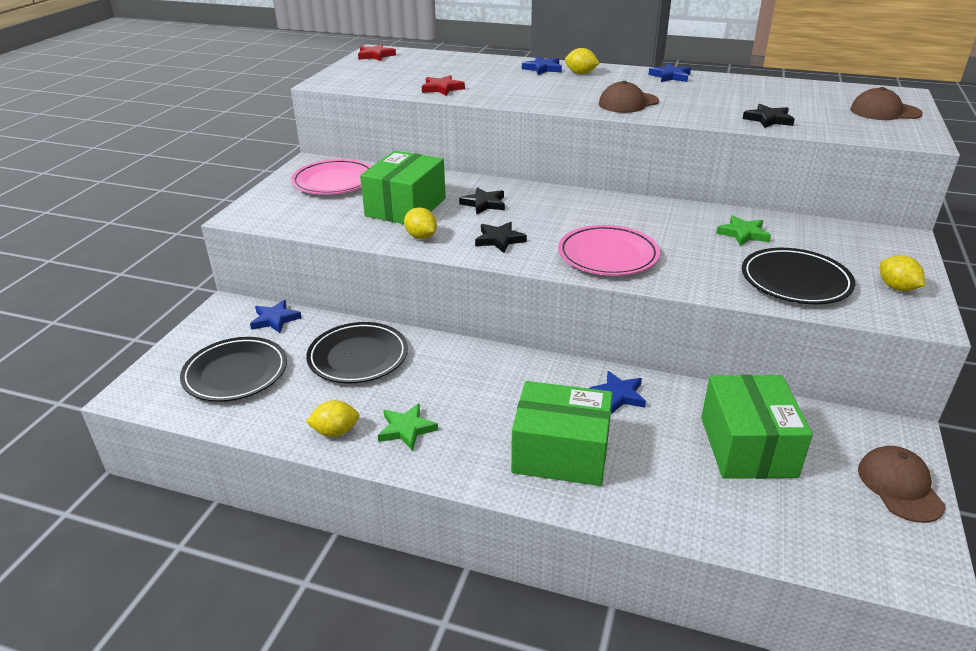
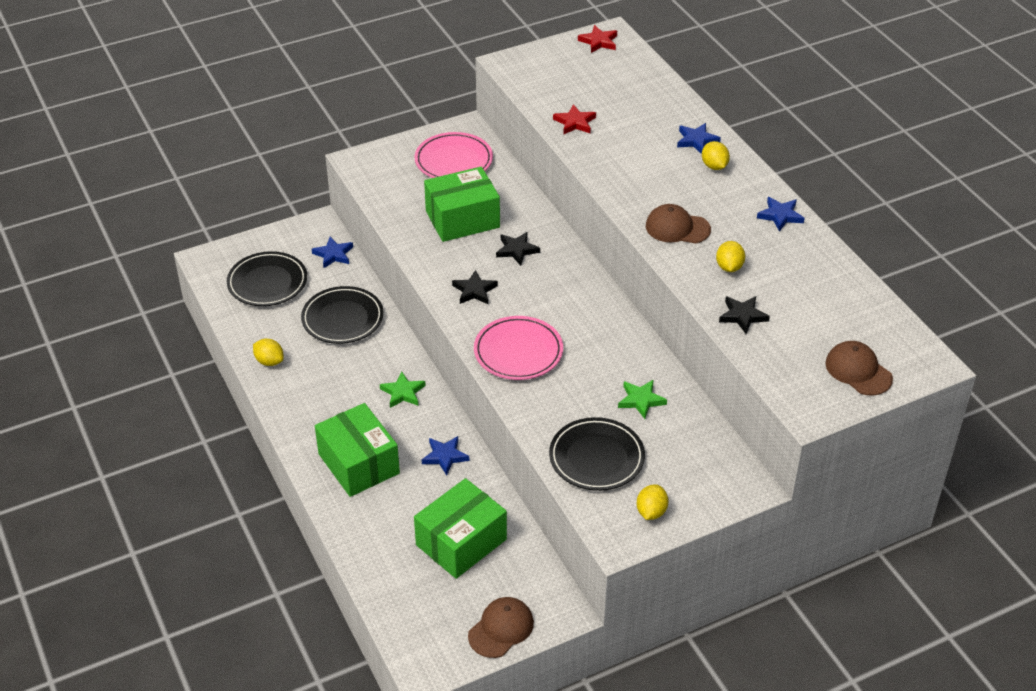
camera: 45 degrees right, 10 degrees up
green star [378,403,438,451] -> green star moved to [380,371,426,408]
yellow lemon [404,207,437,239] -> yellow lemon moved to [716,241,745,272]

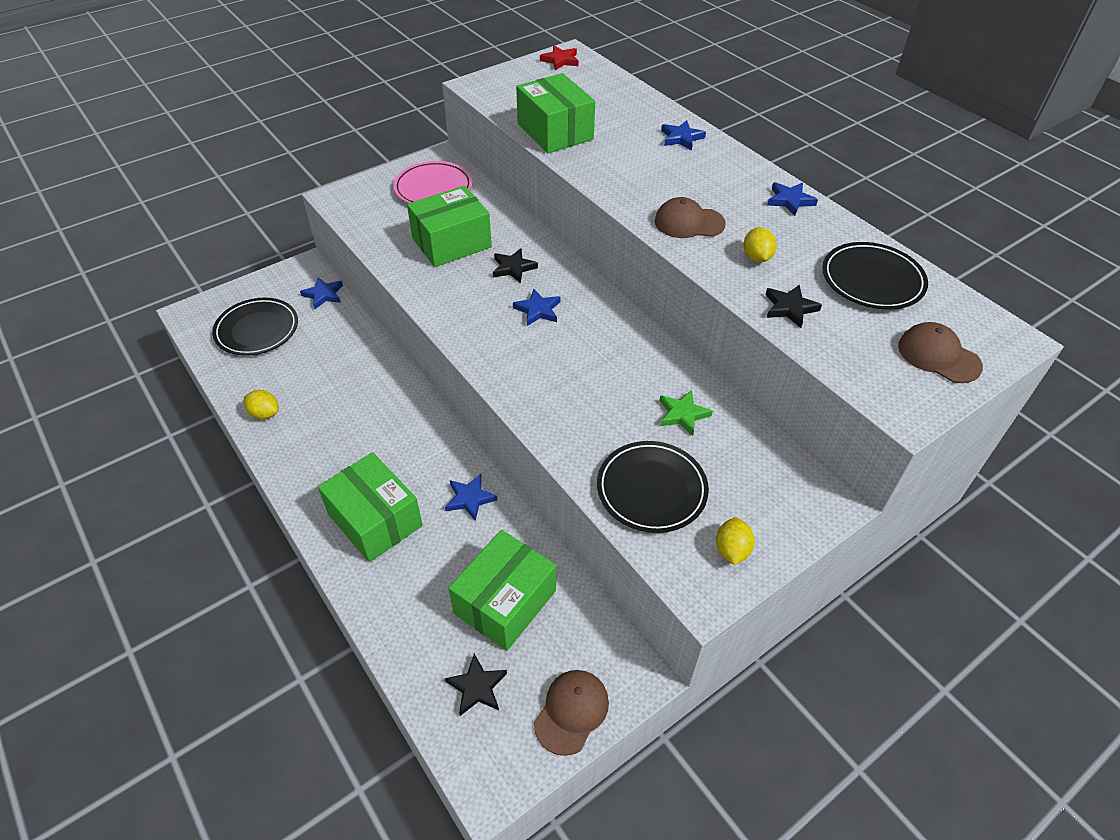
camera: 10 degrees left, 5 degrees up
black plate [301,286,384,344] -> black plate moved to [822,242,928,310]
green star [380,371,426,408] -> none
black star [452,270,498,304] -> black star moved to [445,654,507,716]
pink plate [474,316,563,380] -> none
red star [553,104,596,135] -> green box [516,73,595,153]
yellow lemon [702,141,730,170] -> none
none -> blue star [513,289,561,326]

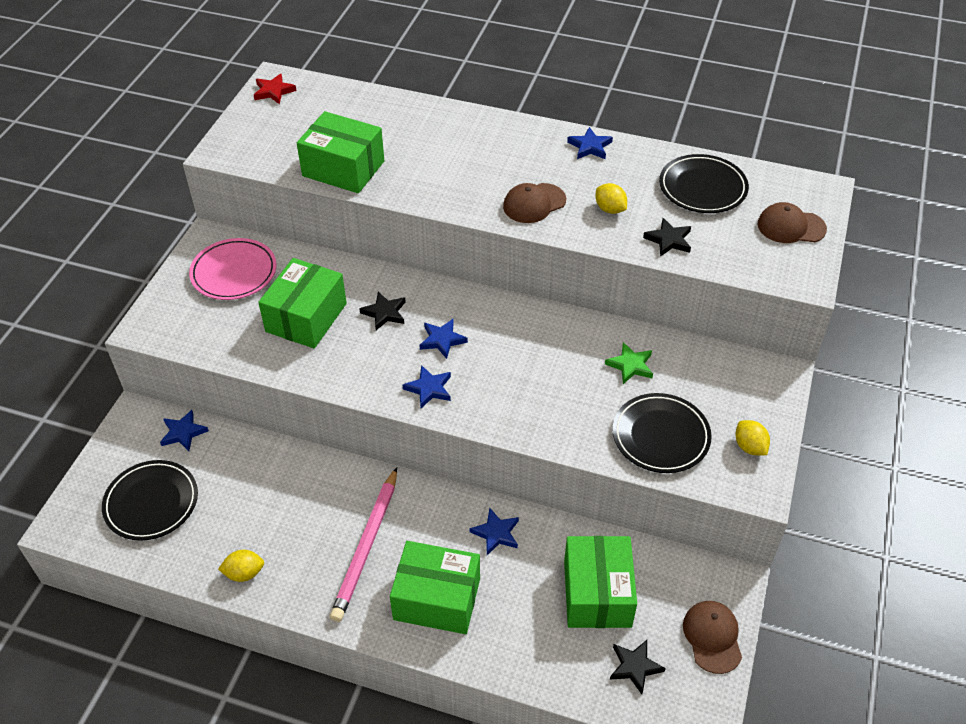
camera: 35 degrees left, 0 degrees up
blue star [661,120,706,150] -> blue star moved to [403,365,451,408]
none -> pink pencil [330,467,397,622]

